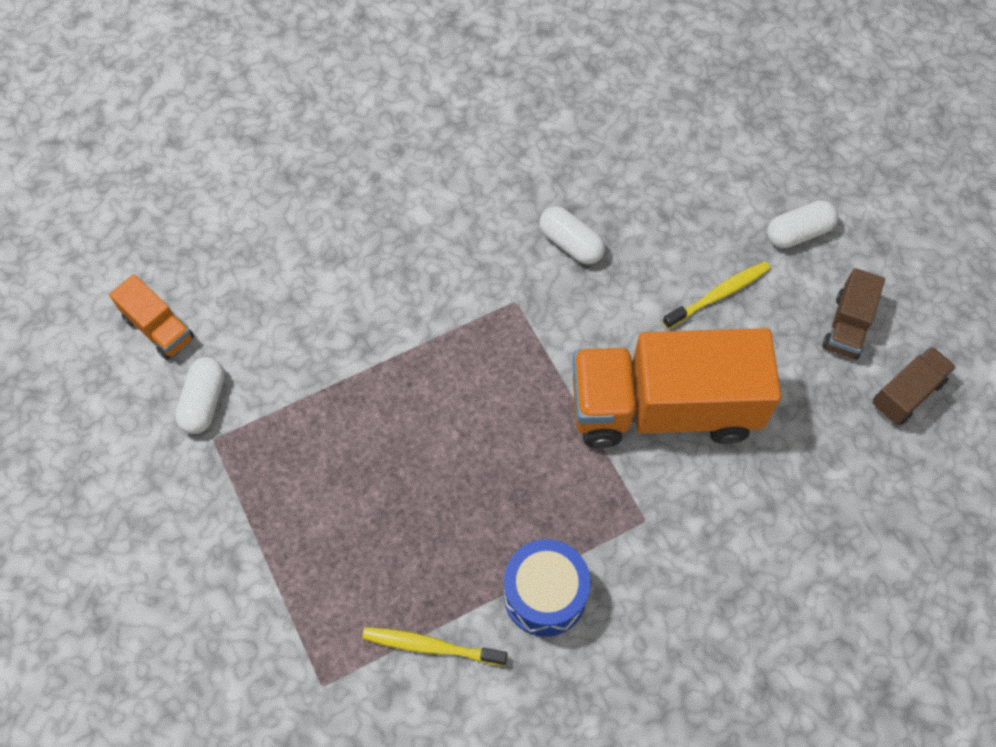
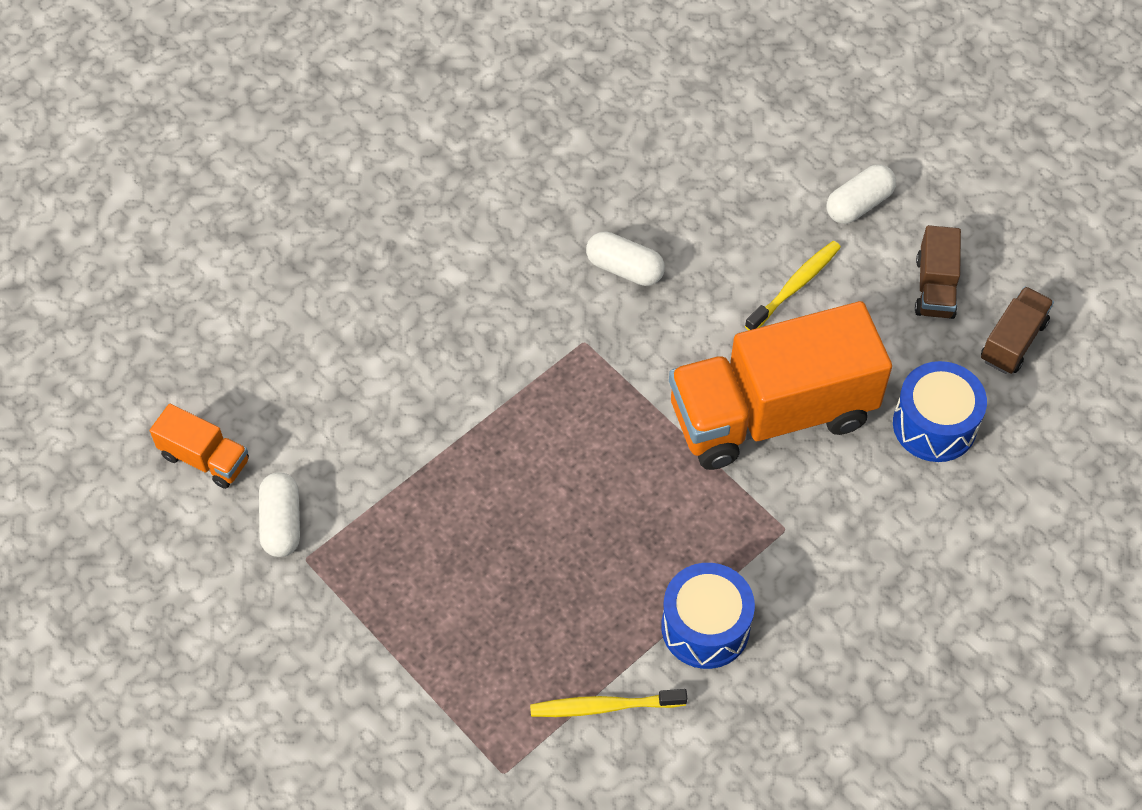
camera: 15 degrees left, 5 degrees down
none -> blue drum [893,361,987,462]

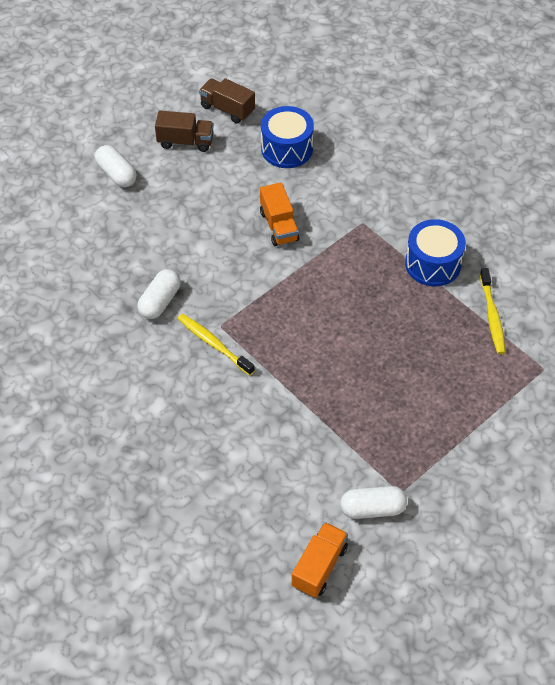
camera: 90 degrees left, 5 degrees down
orange truck [669,301,892,470] -> orange truck [260,182,300,246], size x0.45
yellow toothbrush [745,241,841,331] -> yellow toothbrush moved to [178,314,255,376]

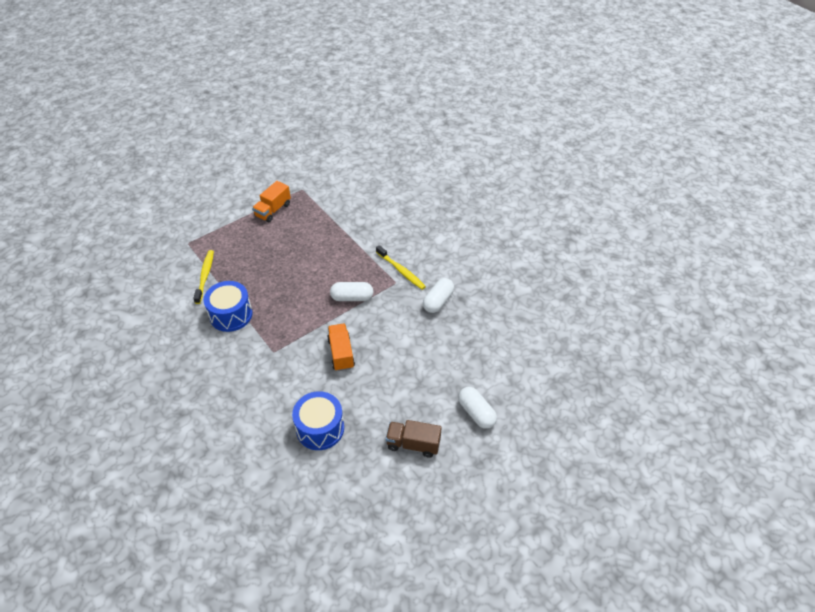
camera: 175 degrees left, 5 degrees down
brown truck [199,78,255,124] -> none
orange truck [292,522,348,598] -> orange truck moved to [252,181,291,222]
white capsule [340,486,407,519] -> white capsule moved to [330,282,373,301]

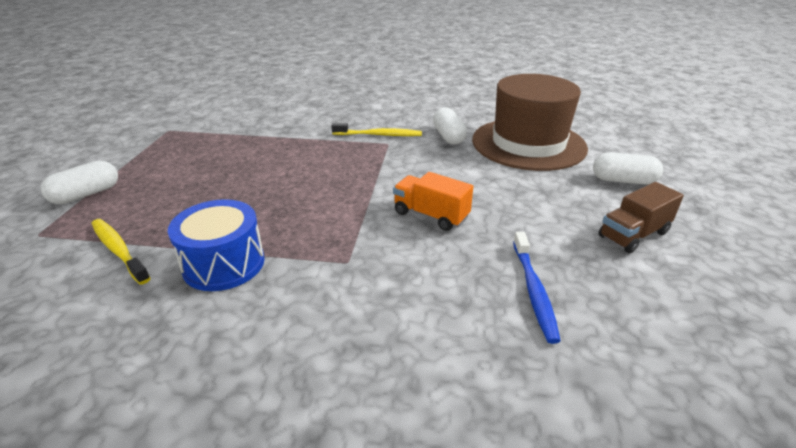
camera: 45 degrees left, 15 degrees down
orange truck [252,181,291,222] -> none
blue drum [292,391,344,450] -> blue toothbrush [513,232,561,344]
white capsule [330,282,373,301] -> white capsule moved to [41,160,118,204]
none -> brown hat [472,74,588,171]

